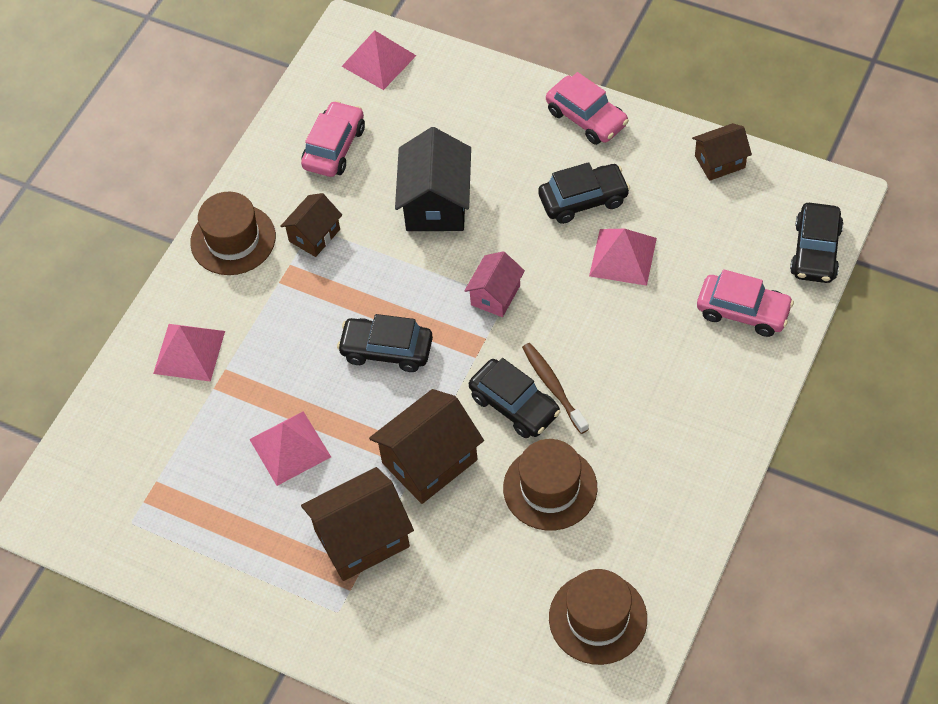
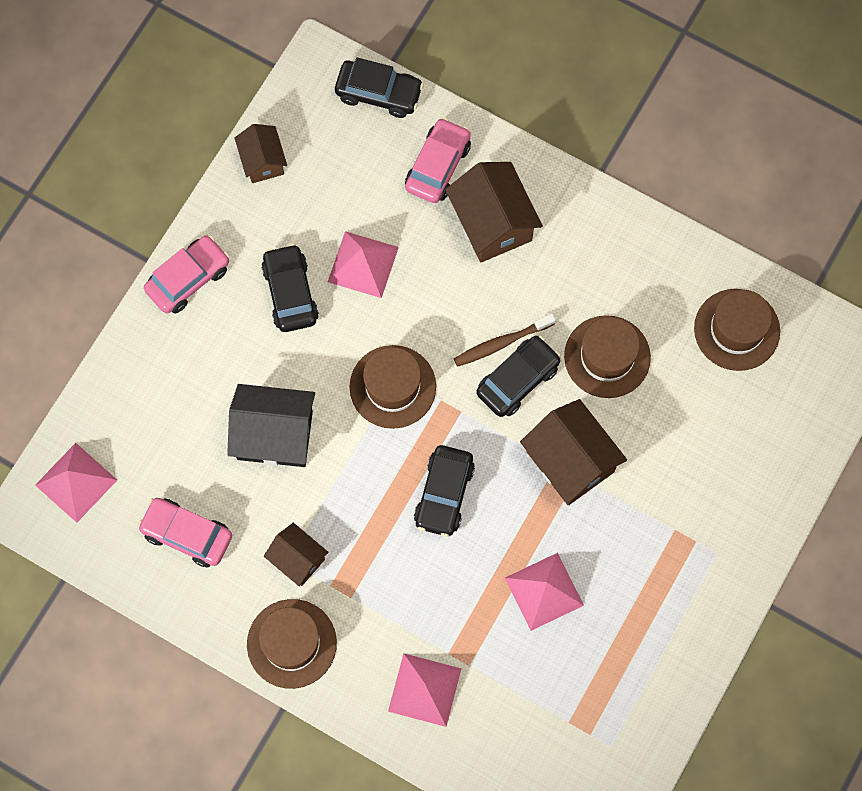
camera: 90 degrees left, 15 degrees up
brown house [301,467,414,581] -> brown house moved to [445,162,543,263]
pink house [464,251,525,317] -> brown hat [350,345,436,429]

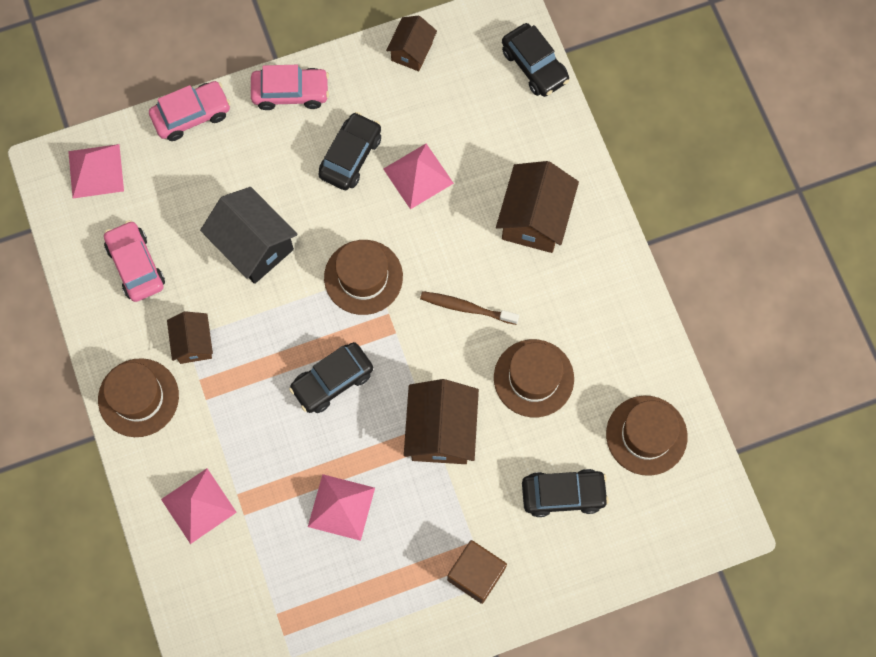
camera: 40 degrees right, 0 degrees up
pink car [405,118,471,203] -> pink car moved to [149,81,231,141]
black car [476,335,561,417] -> black car moved to [522,469,609,517]
none -> brown cube [447,540,507,604]

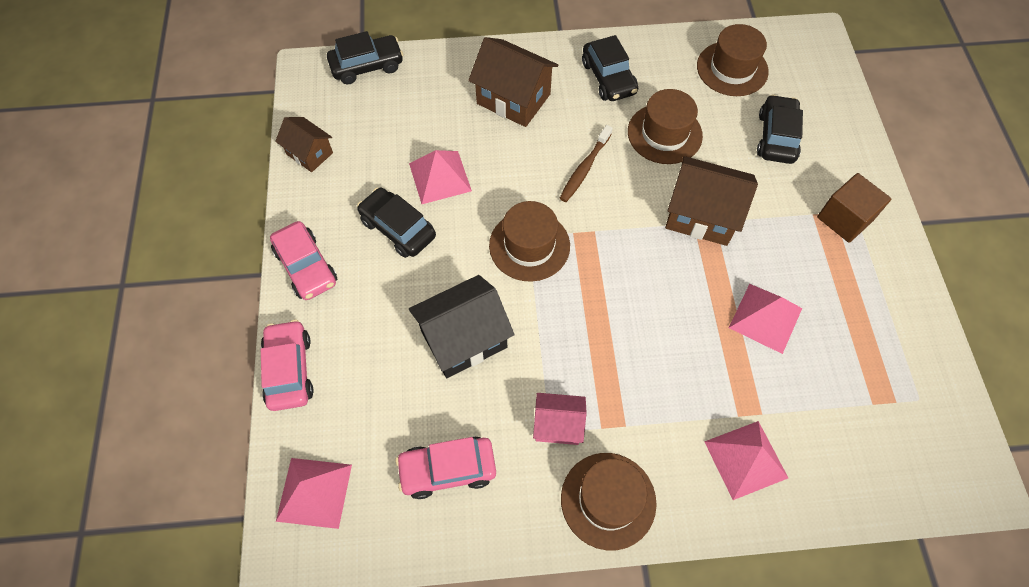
camera: 75 degrees left, 10 degrees down
brown house [167,311,213,364] -> pink house [533,393,587,445]
pink car [251,65,329,110] -> pink car turned 135 degrees clockwise [270,221,337,300]
black car [289,342,373,413] -> black car moved to [582,35,638,101]

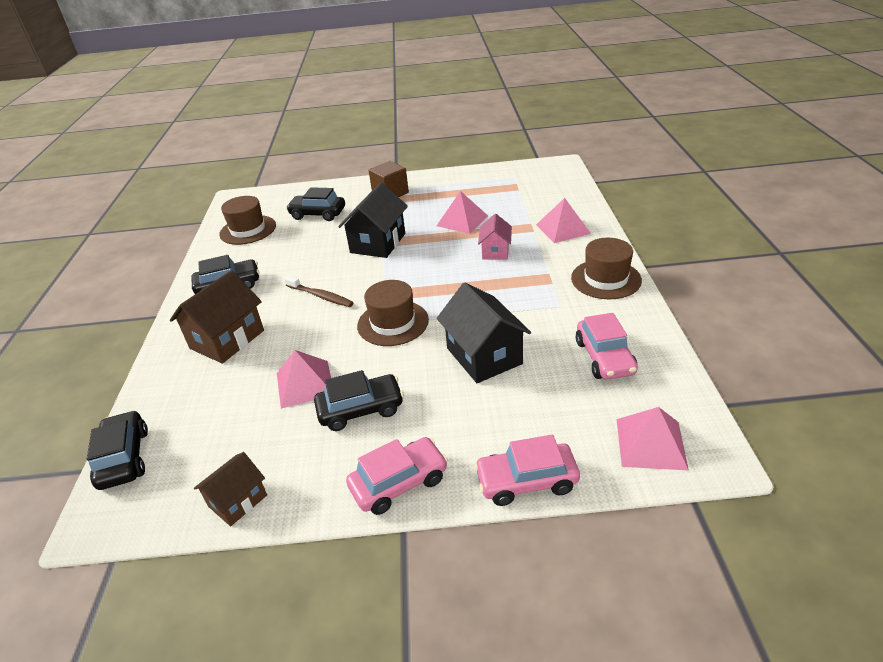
camera: 85 degrees left, 25 degrees down
black car [357,187,436,258] -> black car turned 150 degrees counterclockwise [314,370,404,431]
pink house [533,393,587,445] -> pink house moved to [478,214,512,259]
brown hat [628,89,703,164] -> none
brown house [665,156,758,246] -> black house [338,182,408,258]

